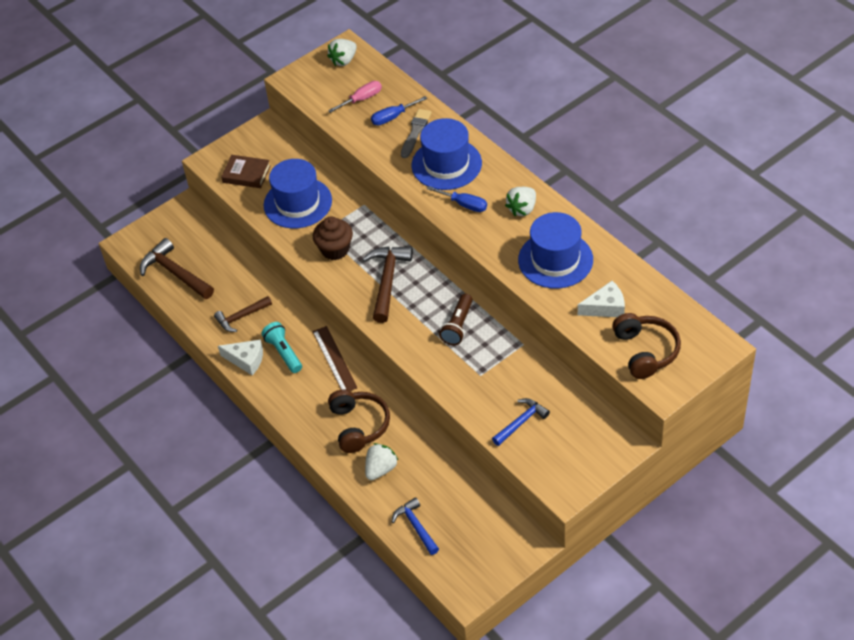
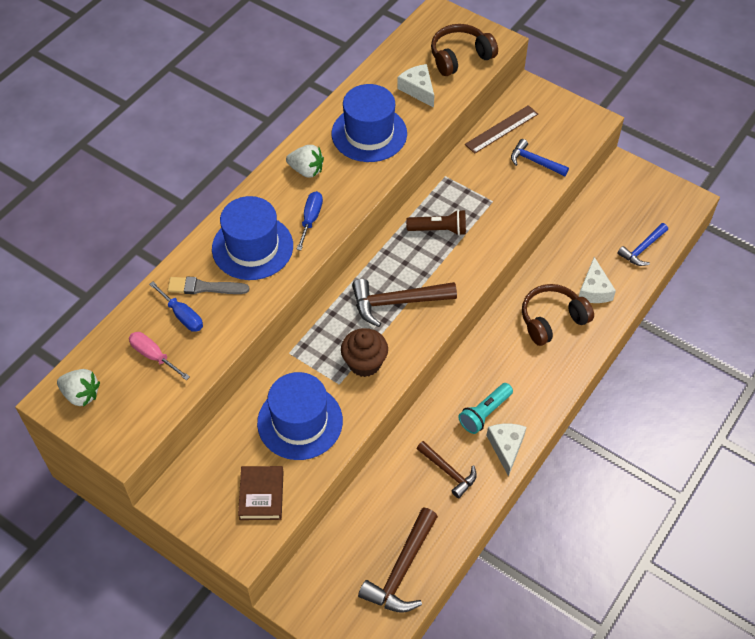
camera: 110 degrees left, 5 degrees up
brown ruler [313,326,358,391] -> brown ruler moved to [465,105,538,154]
white strawberry [365,443,398,480] -> white cheese [579,257,616,303]

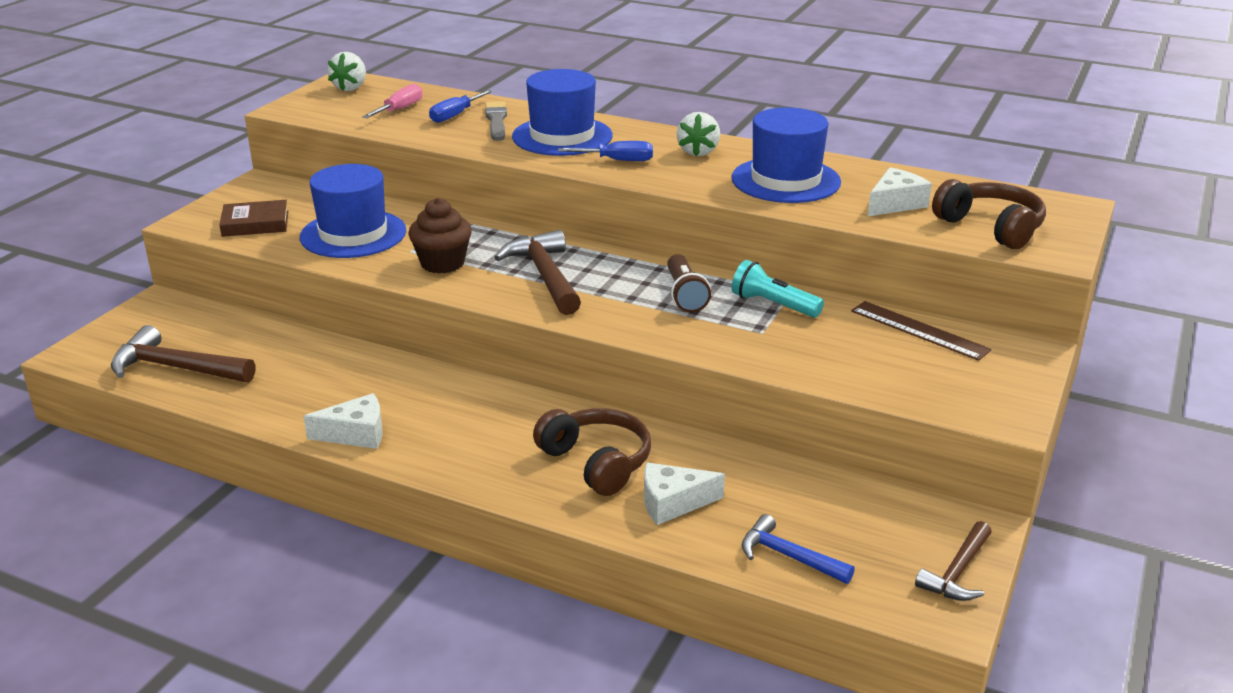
camera: 80 degrees right, 25 degrees down
brown hammer [417,441,477,498] -> brown hammer moved to [915,521,992,601]
turquoise flashlight [458,383,513,434] -> turquoise flashlight moved to [732,260,824,318]
blue hammer [511,139,569,176] -> none

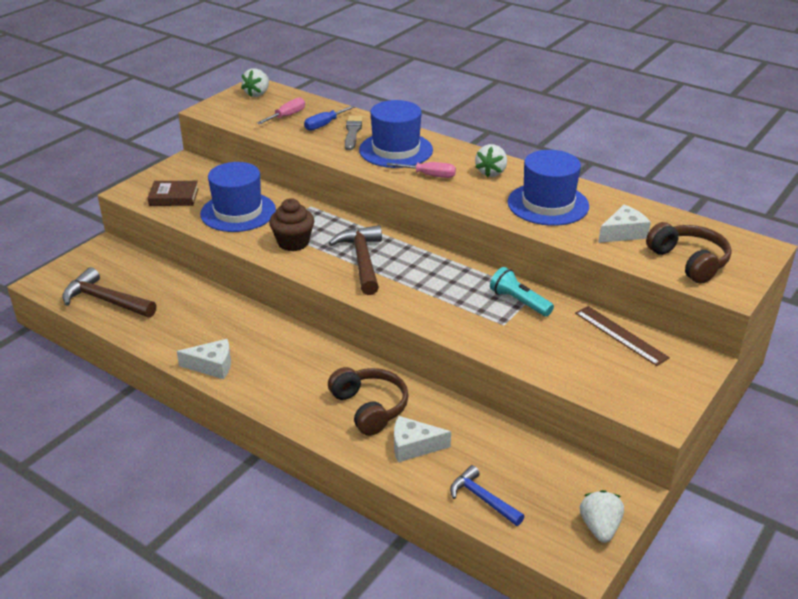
camera: 10 degrees right, 5 degrees up
blue screwdriver [558,141,653,161] -> pink screwdriver [387,162,456,178]
brown flashlight [667,254,711,313] -> none
brown hammer [915,521,992,601] -> white strawberry [580,490,624,543]

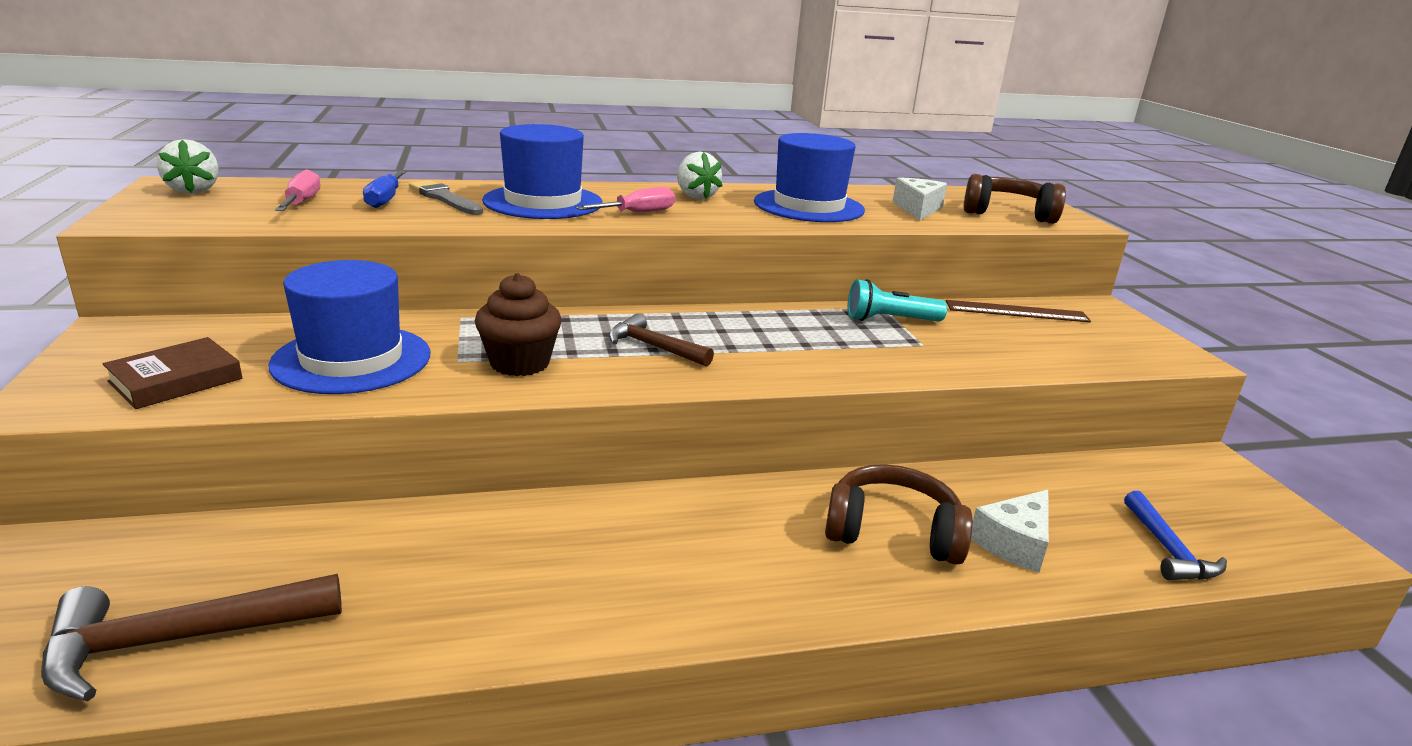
camera: 50 degrees left, 10 degrees down
white cheese [177,339,231,379] -> none
brown hammer [329,225,382,295] -> brown hammer [609,313,714,367], size x0.64
blue hammer [450,465,525,526] -> blue hammer turned 90 degrees counterclockwise [1124,491,1227,580]
white strawberry [580,490,624,543] -> none

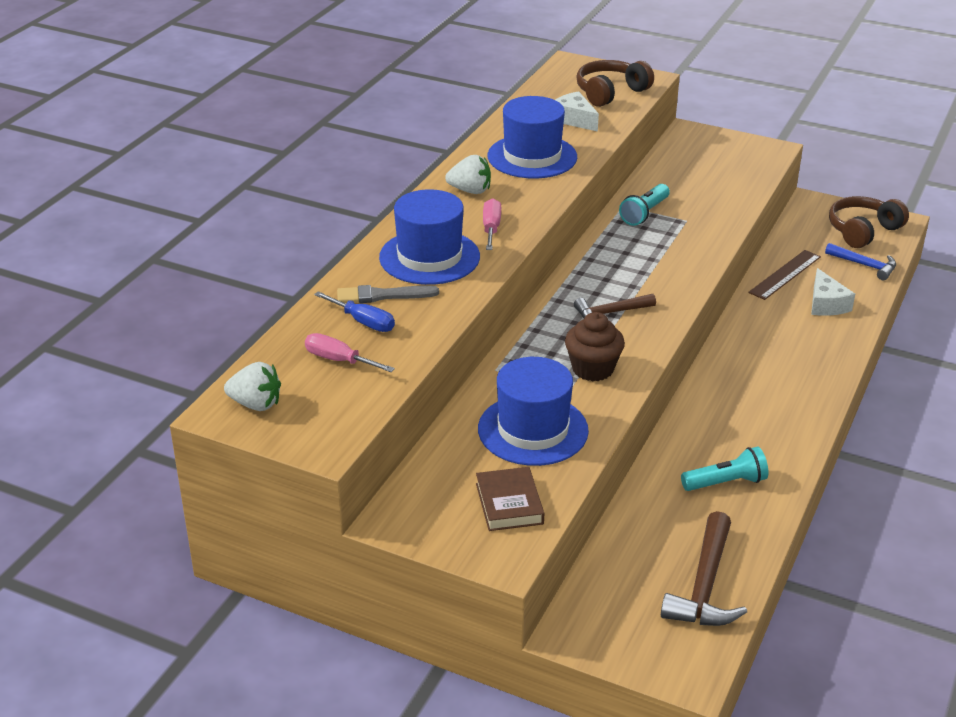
camera: 50 degrees left, 10 degrees up
brown headphones [825,464,973,565] -> brown headphones moved to [829,196,909,248]
brown ruler [946,300,1091,322] -> brown ruler moved to [748,250,821,300]
none -> turquoise flashlight [681,447,769,491]

